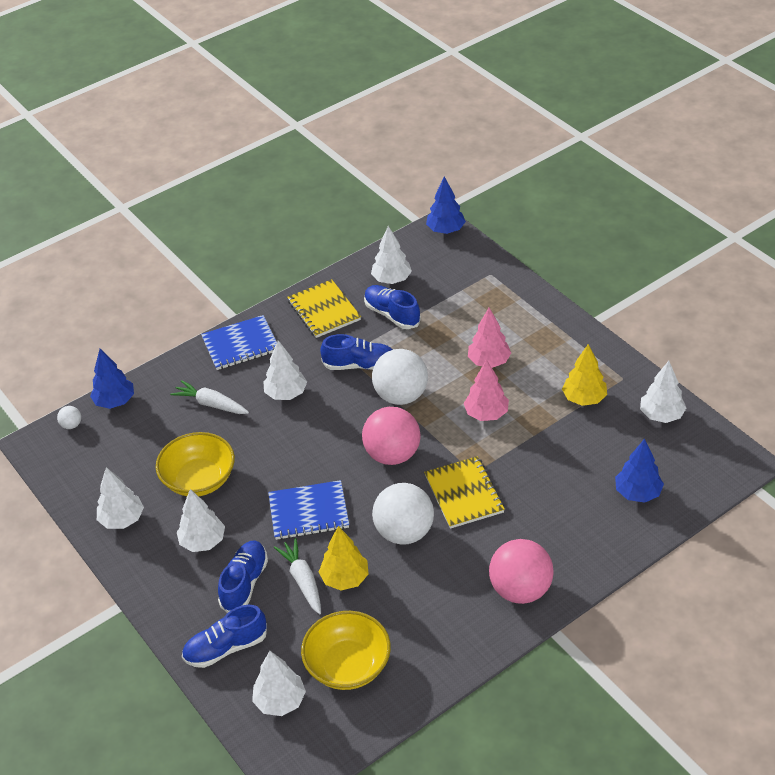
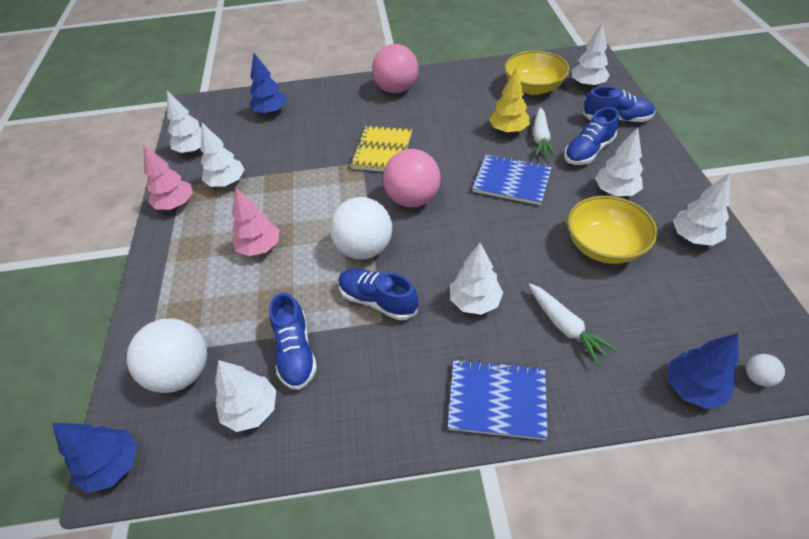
camera: 150 degrees left, 5 degrees up
yellow notebook [287,279,361,338] -> none
white ball [372,483,434,545] -> white ball moved to [127,319,207,393]
pink tree [464,359,509,421] -> pink tree moved to [144,145,193,210]
yellow tree [562,344,607,406] -> white tree [200,123,245,187]

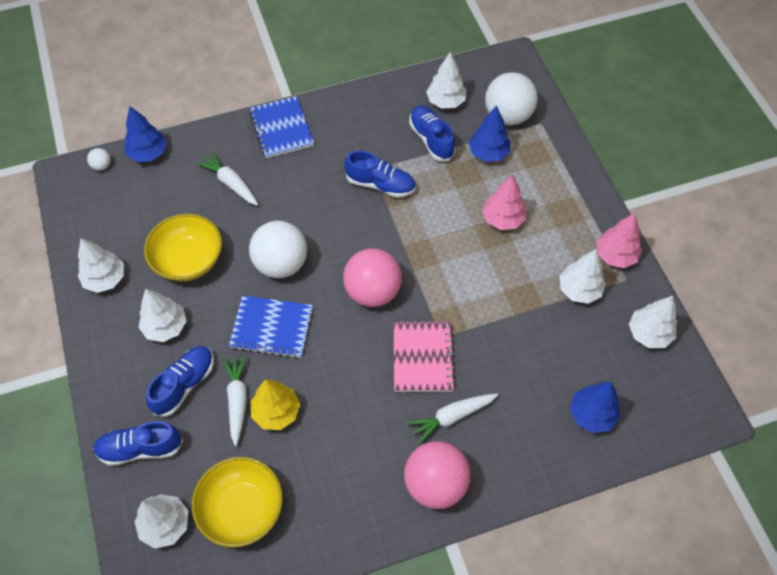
camera: 165 degrees right, 10 degrees up
blue tree [52,423,137,493] -> blue tree moved to [469,106,510,162]
white ball [330,197,392,259] -> white ball moved to [249,221,307,278]
yellow notebook [350,126,412,172] -> pink notebook [394,322,456,392]
blue notebook [448,359,548,440] -> blue notebook turned 75 degrees clockwise [249,96,314,158]
white tree [450,243,503,315] -> none
none -> white carrot [407,393,498,444]

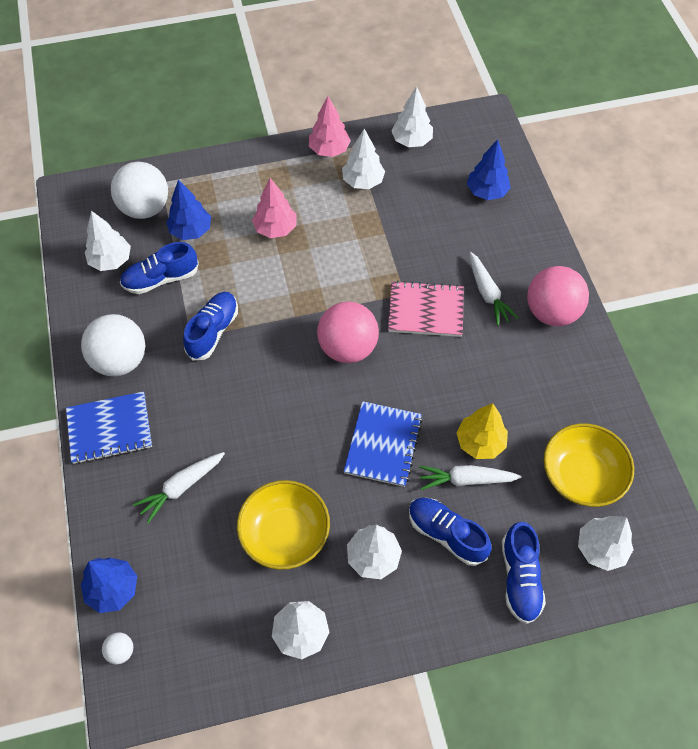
camera: 85 degrees left, 0 degrees up
white ball [249,221,307,278] -> white ball moved to [81,314,145,376]

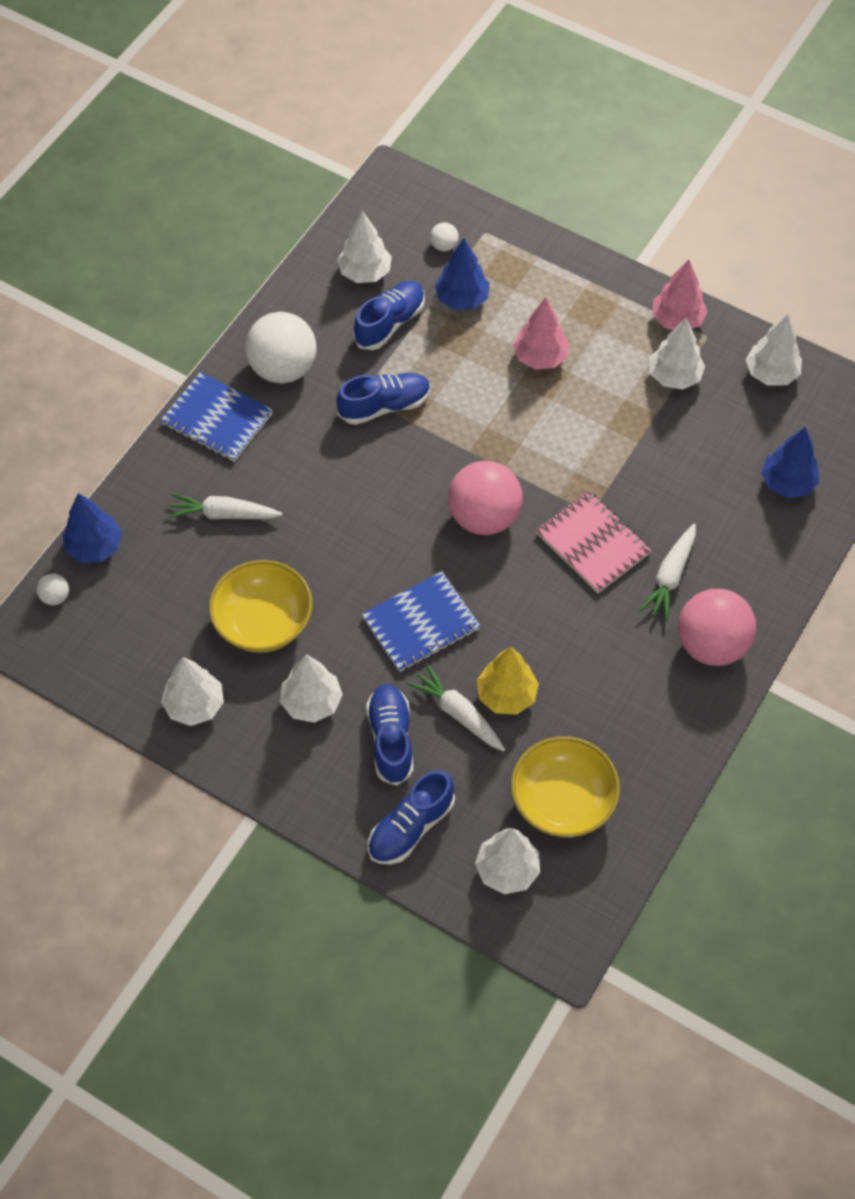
camera: 45 degrees right, 0 degrees up
white ball [111,162,168,219] -> white ball [430,222,459,251], size x0.42
blue shoe [120,242,199,294] -> blue shoe turned 105 degrees clockwise [353,281,425,350]

